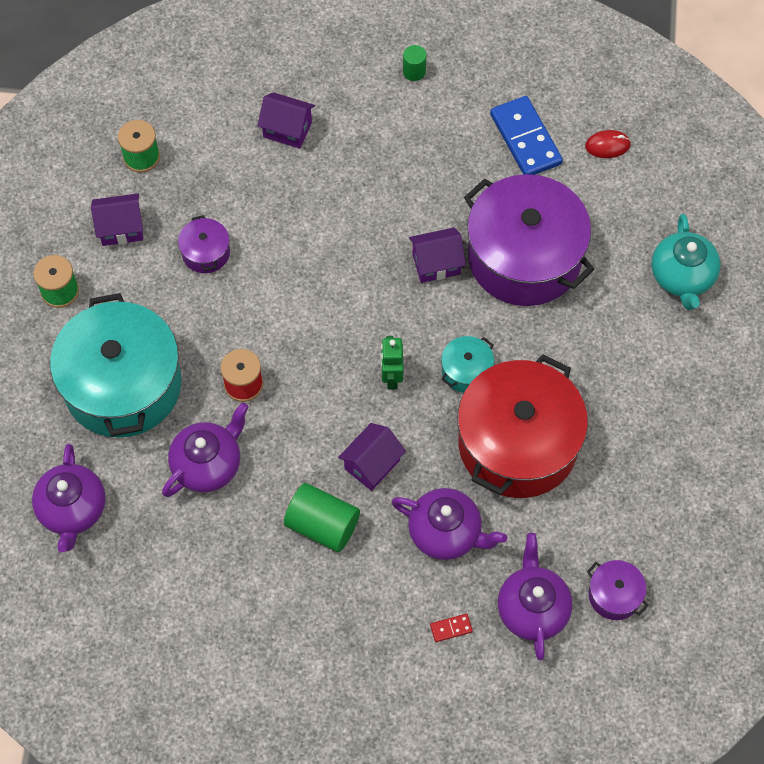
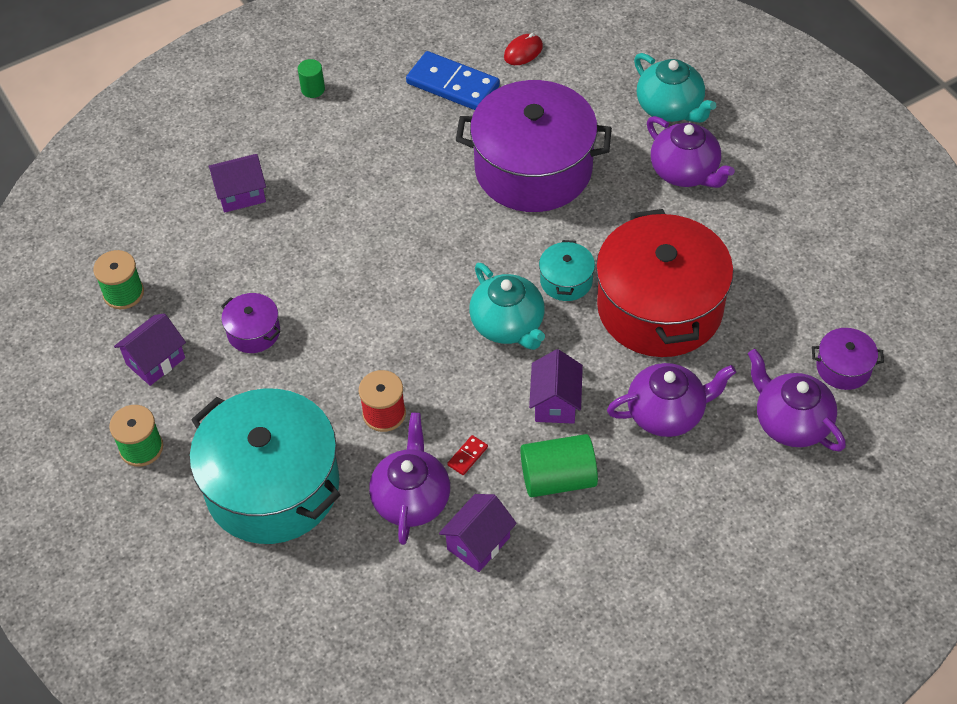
camera: 35 degrees left, 10 degrees down
purple teapot [32,444,106,552] -> purple teapot moved to [647,116,735,188]
green robot [381,336,404,390] -> turquoise teapot [469,263,545,350]
purple house [409,228,466,283] -> purple house moved to [439,494,517,572]
red domino [430,614,473,642] -> red domino moved to [447,435,488,475]

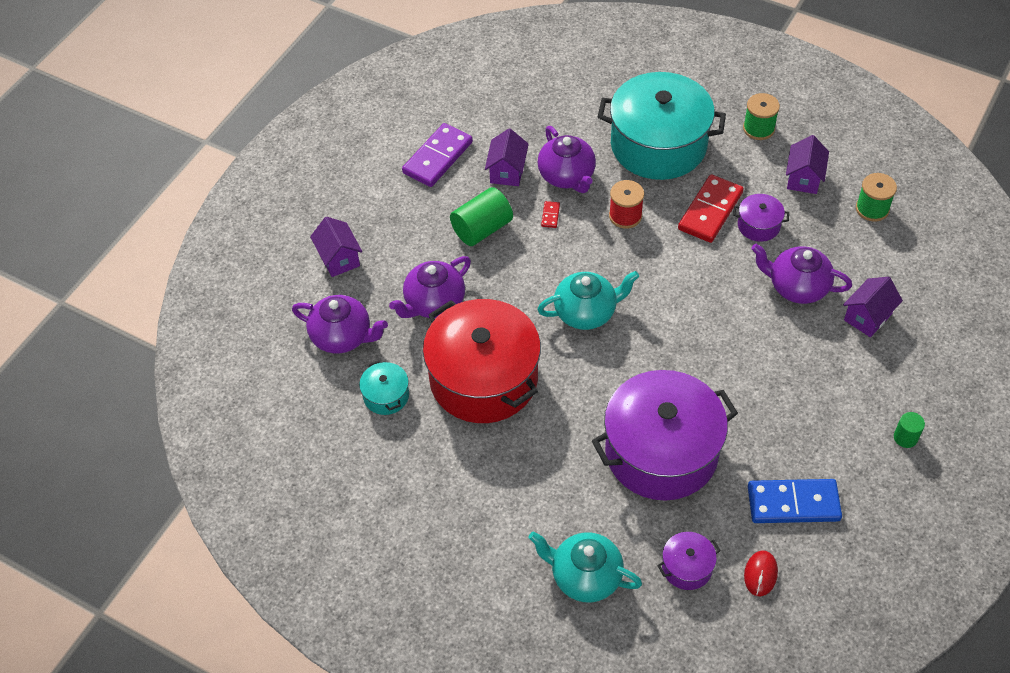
camera: 150 degrees right, 0 degrees up
turquoise teapot [469,263,545,350] -> turquoise teapot turned 135 degrees clockwise [537,271,639,330]
purple house [529,349,583,424] -> purple house moved to [310,217,362,277]
turquoise pot [539,240,595,301] -> turquoise pot moved to [359,360,409,415]
purple teapot [647,116,735,188] -> purple teapot moved to [751,244,852,304]
purple pot [812,328,884,390] -> purple pot moved to [657,532,721,590]
none -> purple domino [402,123,473,187]
none -> red domino [678,174,743,243]

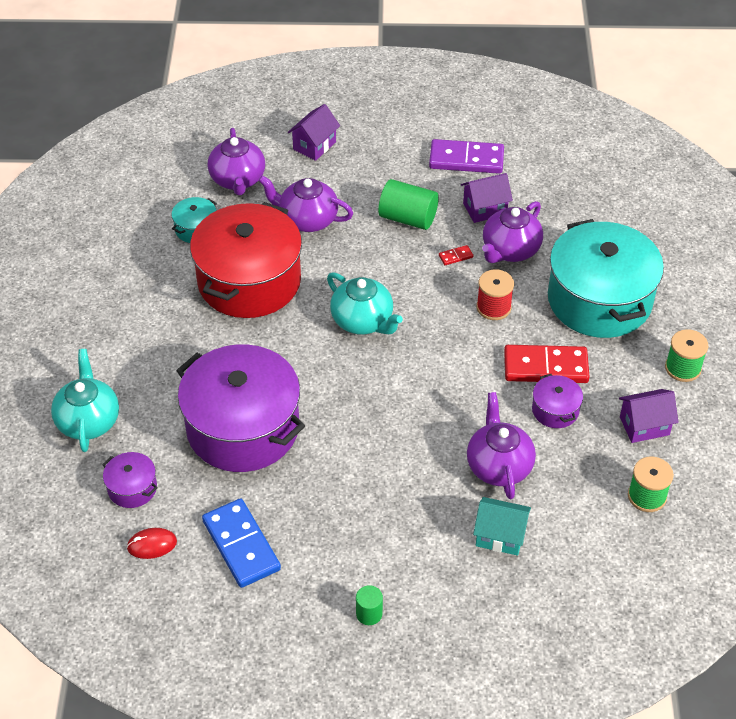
camera: 60 degrees right, 5 degrees down
purple house [843,277,903,337] -> turquoise house [473,497,531,556]

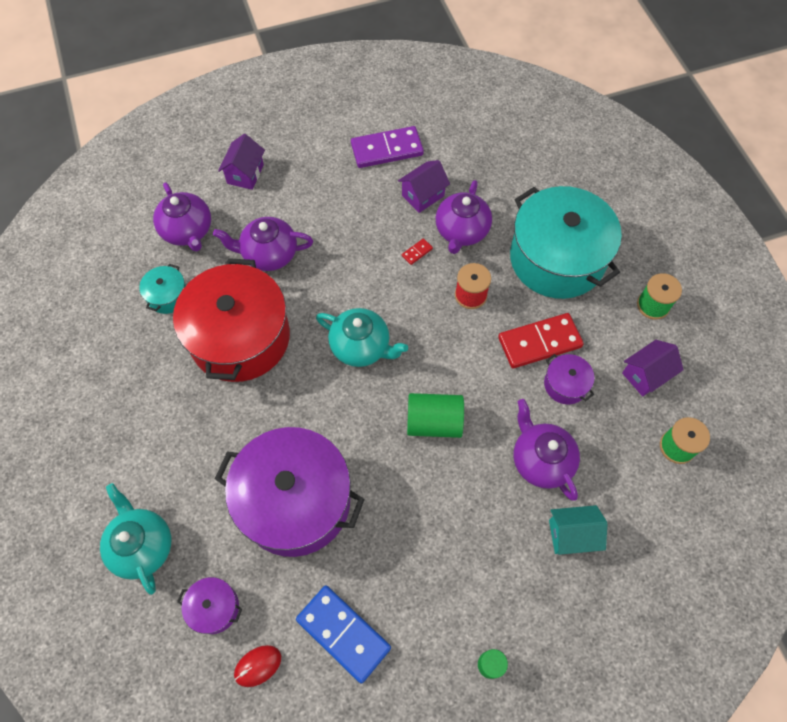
camera: 20 degrees left, 15 degrees up
green cylinder [378,179,439,230] -> green cylinder moved to [407,393,464,438]

